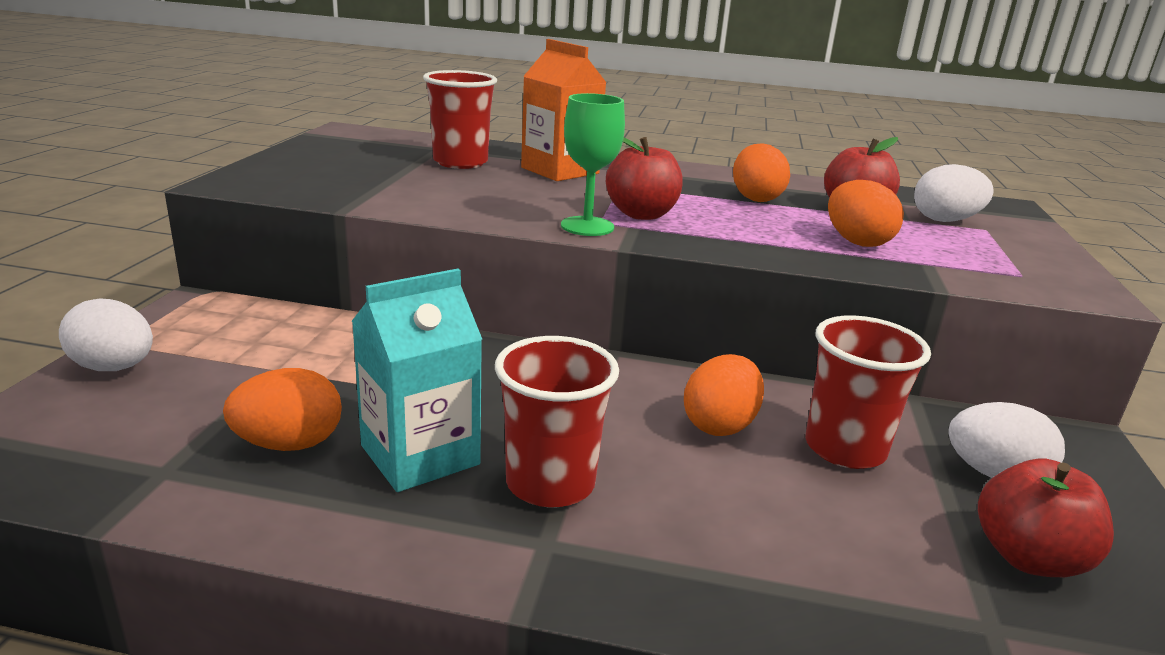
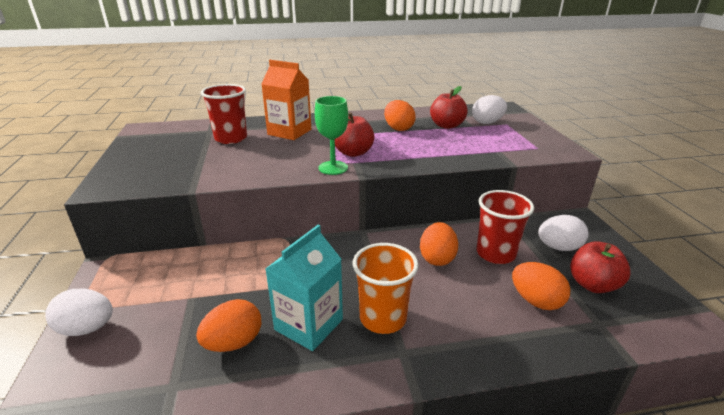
camera: 20 degrees left, 5 degrees up
red cup [495,336,619,508] -> orange cup [353,243,419,334]
orange egg [828,180,904,247] -> orange egg moved to [512,262,571,310]

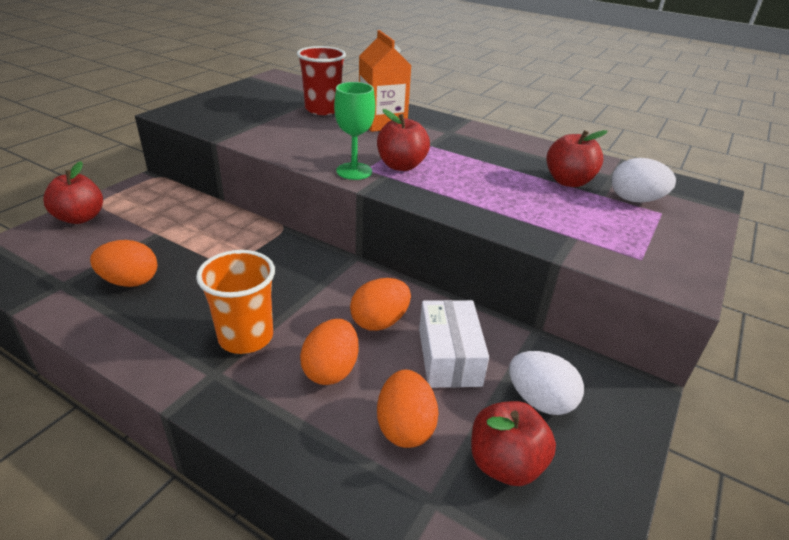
camera: 40 degrees right, 5 degrees up
white egg [45,289,113,336] -> red apple [43,161,103,224]
turquoise carton [265,225,343,351] -> none
orange egg [384,100,416,131] -> orange egg moved to [300,319,359,385]
red cup [476,190,534,264] -> white box [419,300,489,388]

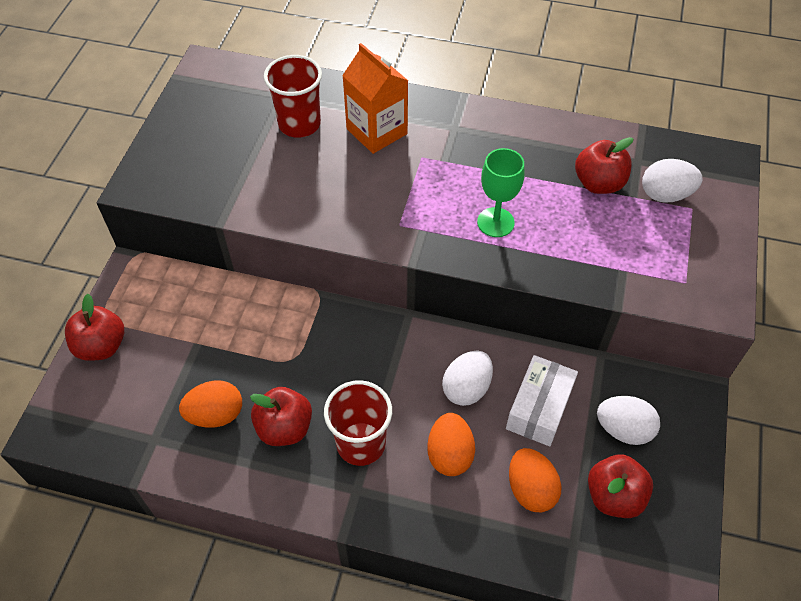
camera: 15 degrees left, 20 degrees up
orange cup [196,250,275,354] -> red cup [324,380,392,466]
green goblet [334,82,375,180] -> green goblet moved to [477,148,524,237]
orange egg [350,278,411,331] -> white egg [442,351,493,406]
red apple [377,109,430,171] -> red apple moved to [250,387,312,446]
white box [419,300,489,388] -> white box turned 45 degrees clockwise [506,355,578,446]

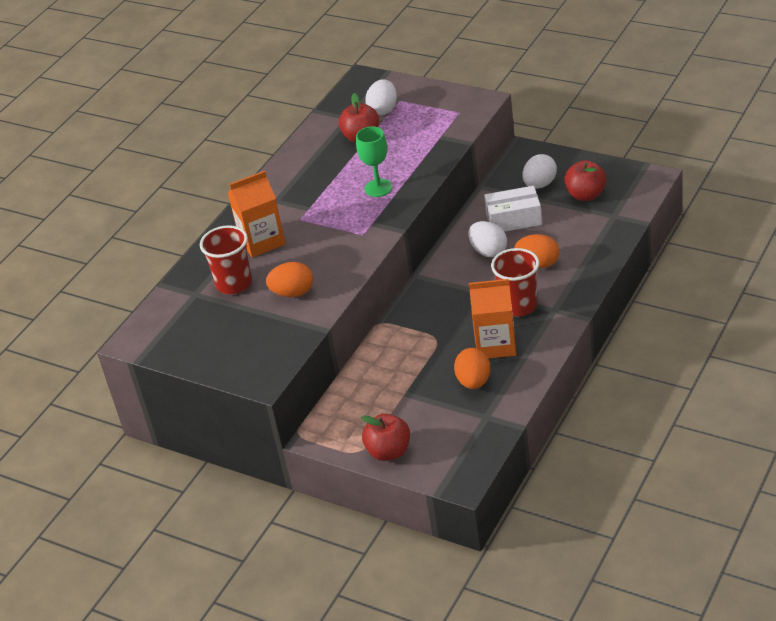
camera: 70 degrees left, 15 degrees down
red apple [250,387,312,446] -> orange carton [469,279,516,359]
white box [506,355,578,446] -> white box turned 45 degrees counterclockwise [484,186,542,232]
orange egg [509,448,562,512] -> orange egg moved to [266,262,313,297]

